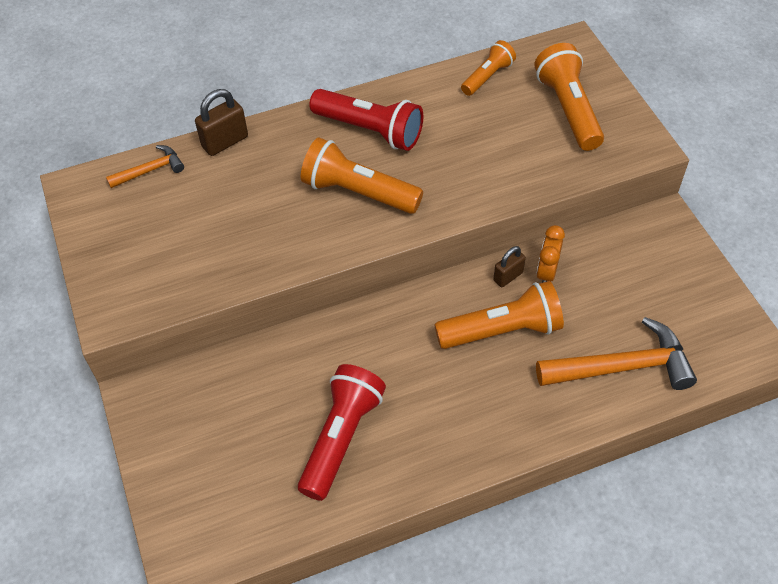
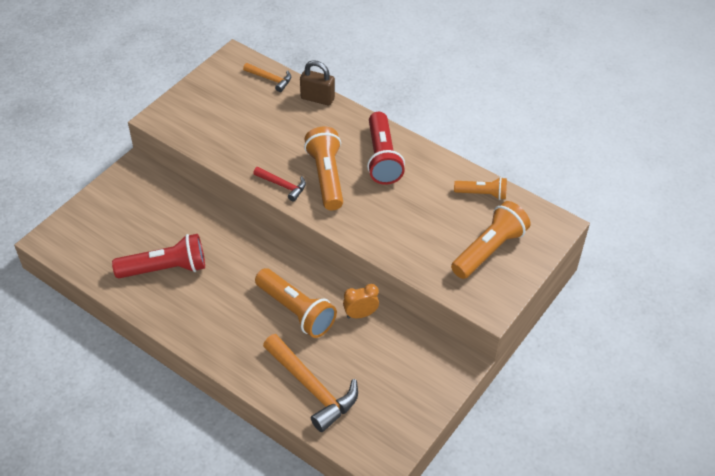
camera: 55 degrees right, 5 degrees down
brown padlock [493,246,526,287] -> none
none -> red hammer [253,167,306,202]

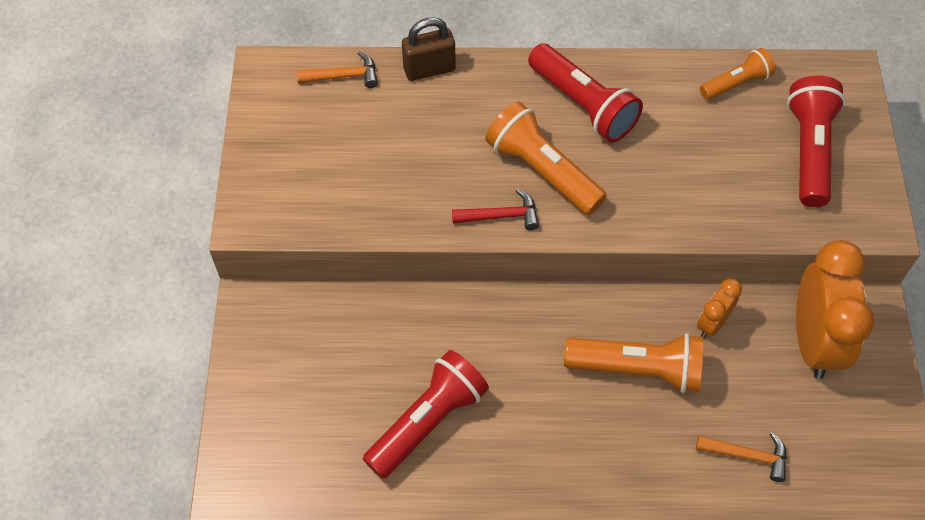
camera: 35 degrees left, 10 degrees up
orange hammer [263,334,358,432] -> orange hammer [696,432,787,482], size x0.54
orange flashlight [451,201,530,279] -> red flashlight [787,75,845,207]
none -> orange clock [796,240,874,379]

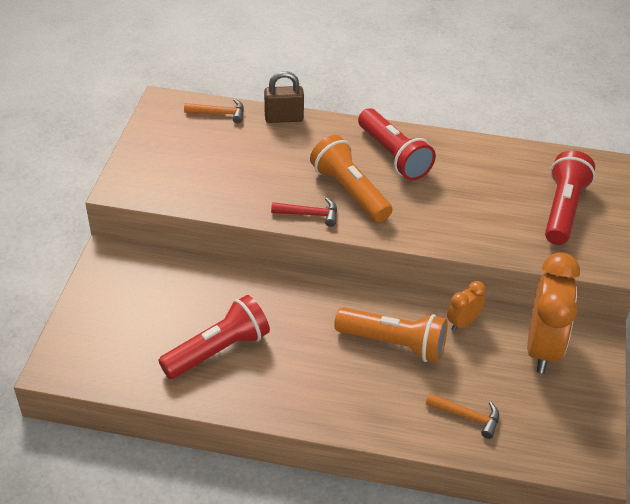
camera: 10 degrees right, 15 degrees down
orange flashlight [700,48,775,100] -> none

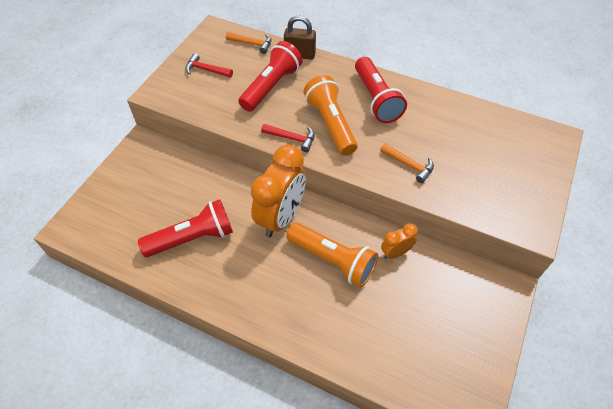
camera: 15 degrees right, 10 degrees up
orange hammer [426,393,499,439] -> orange hammer moved to [380,143,434,183]
orange clock [527,252,580,374] -> orange clock moved to [251,145,306,238]
red flashlight [545,150,595,245] -> red flashlight moved to [238,41,303,112]
none -> red hammer [185,53,233,77]

